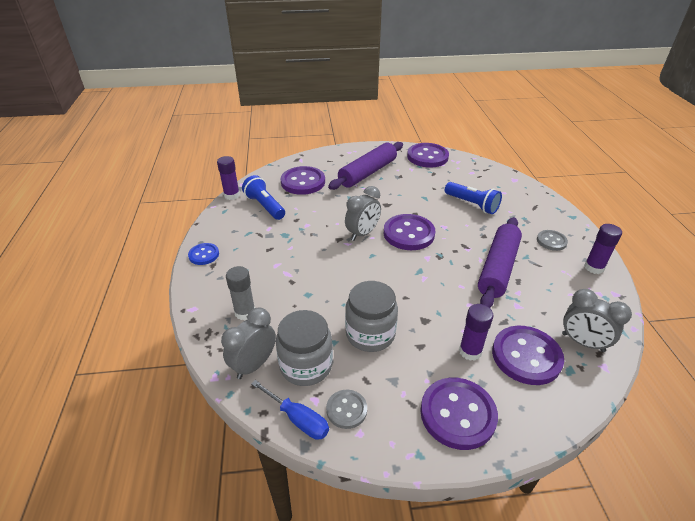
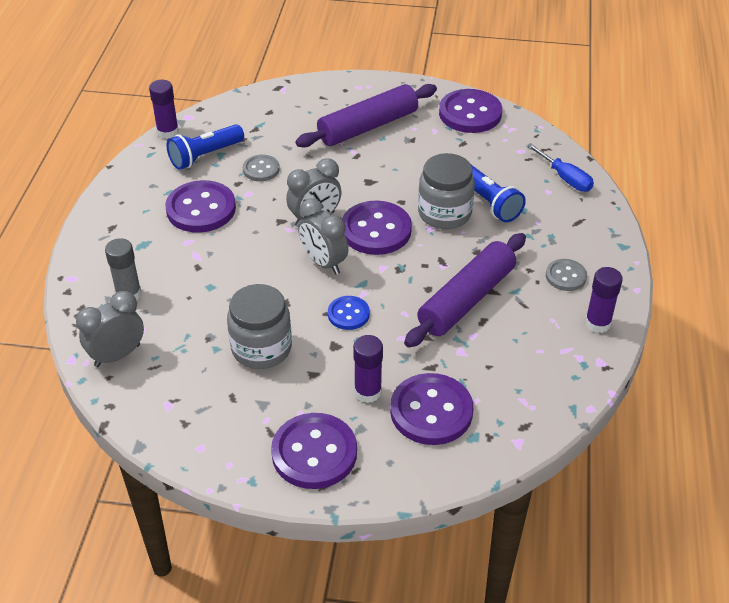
camera: 15 degrees right, 5 degrees up
blue button [188,243,219,265] -> blue button moved to [328,296,370,330]
blue flashlight [242,175,285,220] -> blue flashlight turned 105 degrees counterclockwise [166,124,244,170]
blue screwdriver [251,380,329,440] -> blue screwdriver moved to [526,143,594,192]
grey jar [276,310,333,386] -> grey jar moved to [418,153,475,229]
purple button [281,166,325,195] -> purple button moved to [165,180,236,233]
grey button [326,390,367,429] -> grey button moved to [243,155,280,181]
grey clock [562,289,632,352] -> grey clock moved to [298,198,348,275]

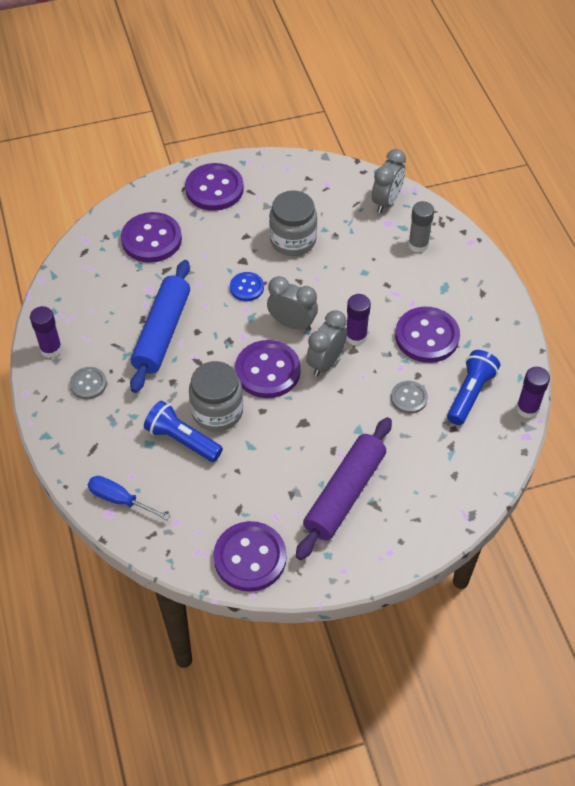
camera: 155 degrees right, 10 degrees up
purple glue stick [353,335,383,403] -> purple glue stick moved to [346,294,371,346]
purple rolling pin [404,233,526,348] -> blue rolling pin [130,260,190,393]

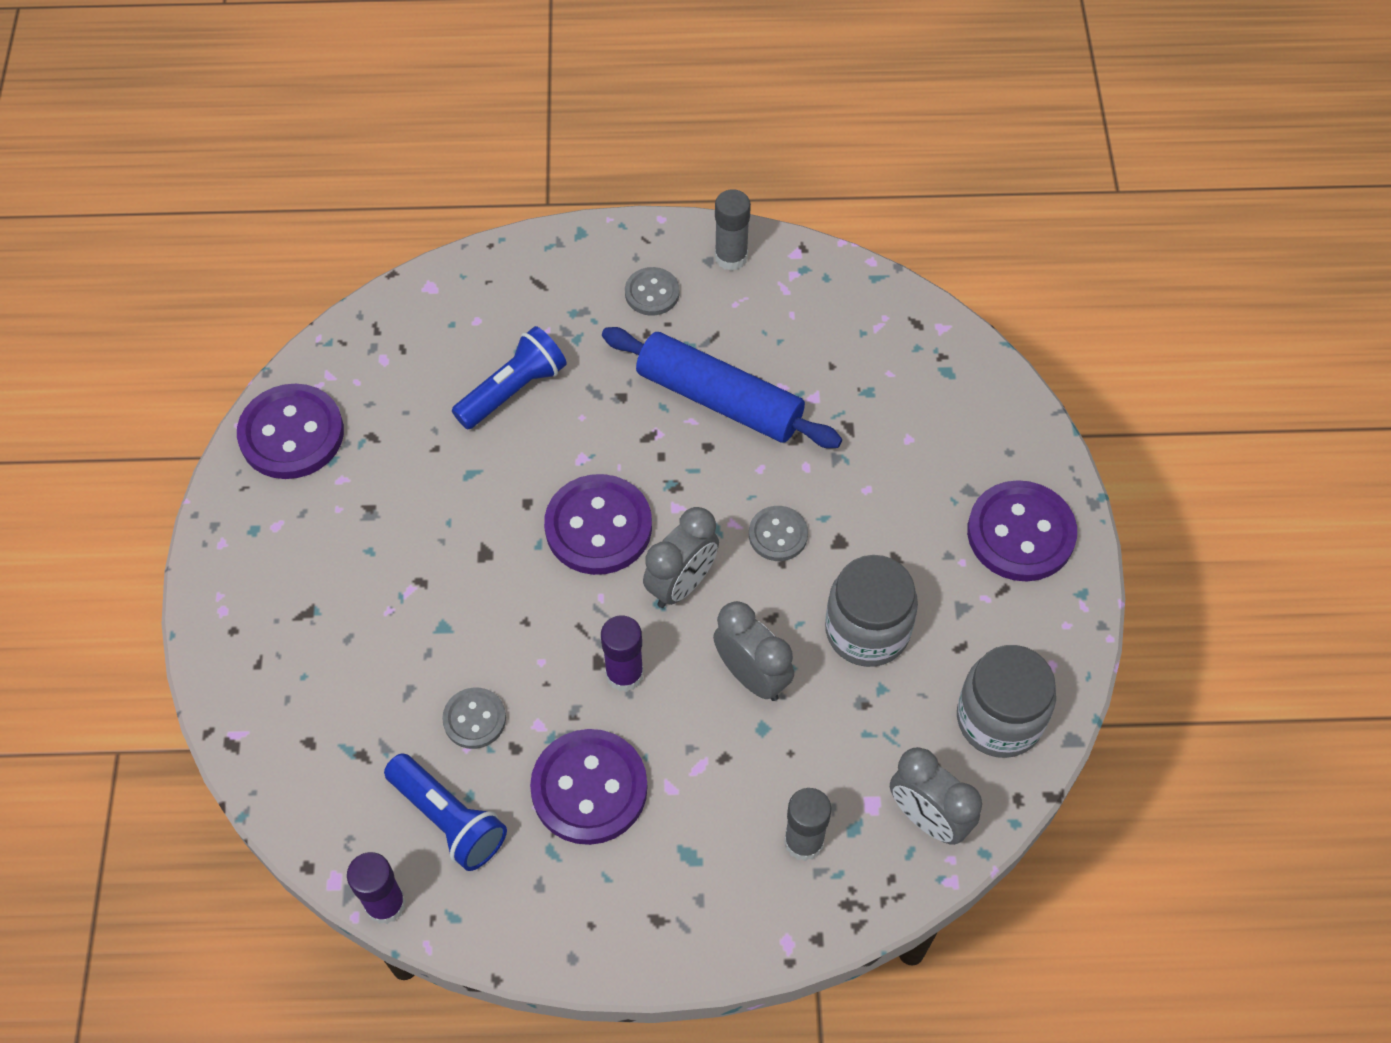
camera: 105 degrees right, 5 degrees up
purple glue stick [30,306,62,358] -> grey glue stick [715,189,751,271]
blue screwdriver [88,476,170,520] -> none
purple button [121,212,182,263] -> none
grey jar [189,361,243,432] -> grey jar moved to [957,645,1056,758]
blue button [230,272,264,301] -> grey button [749,506,808,561]
purple rolling pin [296,417,392,560] -> none
grey clock [306,310,347,377] -> grey clock moved to [713,601,794,701]

